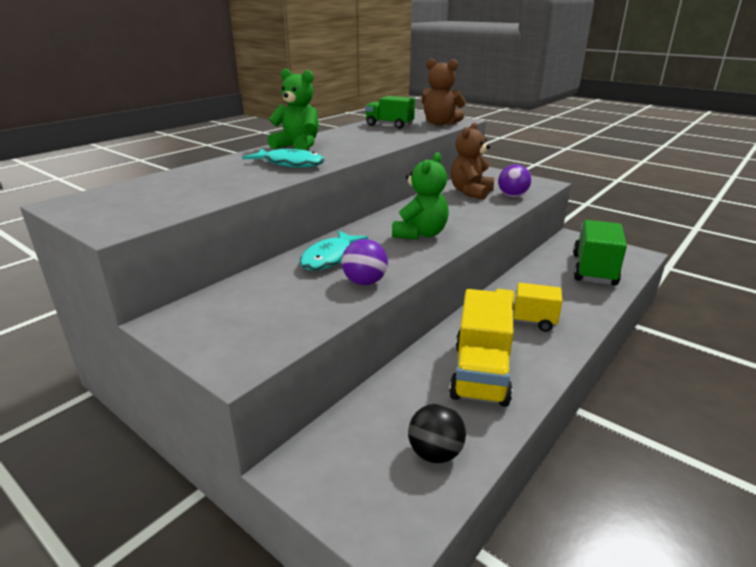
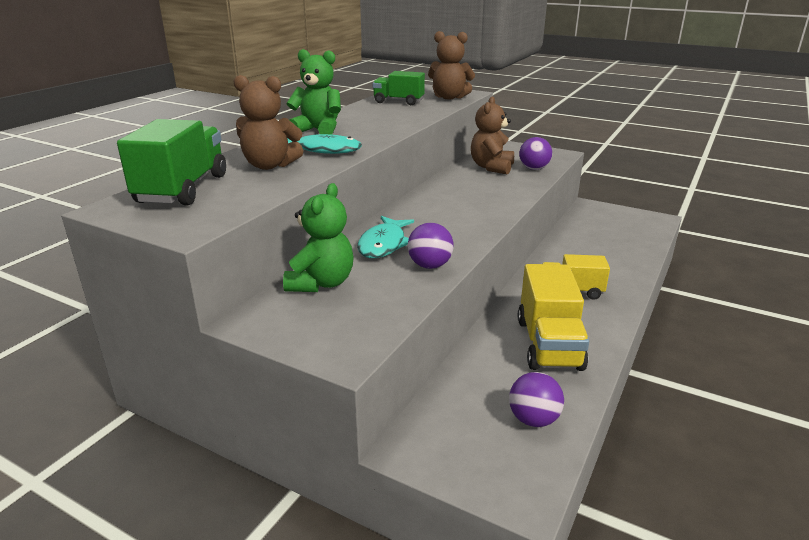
camera: 10 degrees left, 0 degrees up
green teddy bear [392,152,449,240] -> green teddy bear moved to [283,183,354,292]
black ball [408,404,466,463] -> purple ball [509,372,564,427]
green truck [573,220,627,285] -> green truck moved to [117,119,226,206]
none -> brown teddy bear [234,75,303,170]

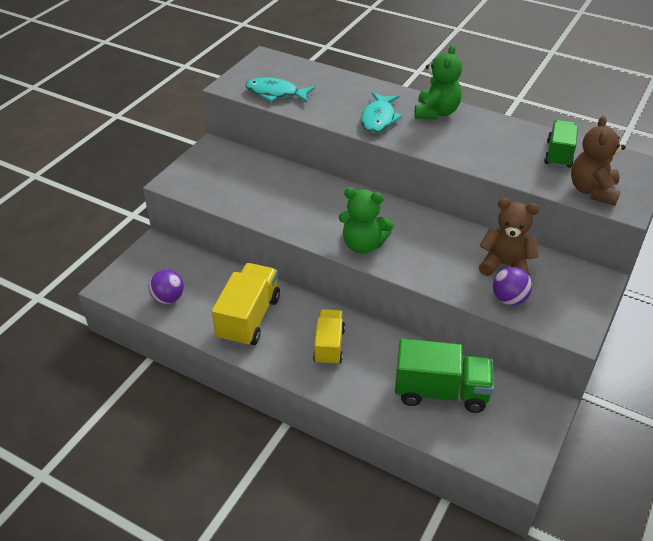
camera: 90 degrees right, 15 degrees up
green truck [117,119,226,206] -> green truck moved to [395,338,494,413]
brown teddy bear [234,75,303,170] -> none
green teddy bear [283,183,354,292] -> green teddy bear moved to [339,188,394,254]
turquoise fish [357,216,414,258] -> turquoise fish moved to [245,77,315,103]
purple ball [408,223,454,269] -> none
yellow truck [518,264,589,371] -> yellow truck turned 105 degrees clockwise [212,263,280,347]

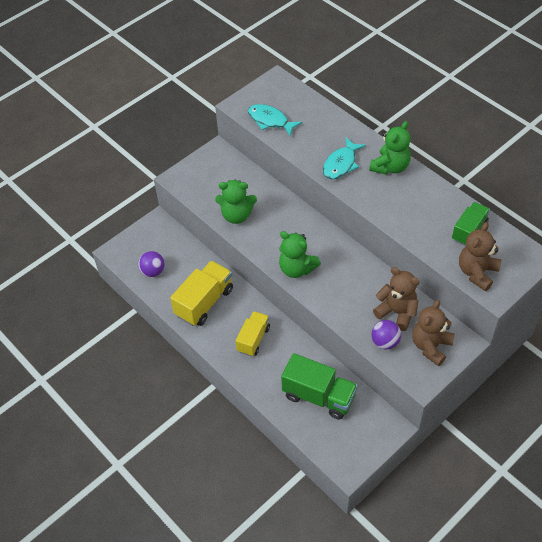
camera: 20 degrees right, 10 degrees up
none -> green teddy bear [215,180,257,224]
none -> brown teddy bear [413,300,455,366]

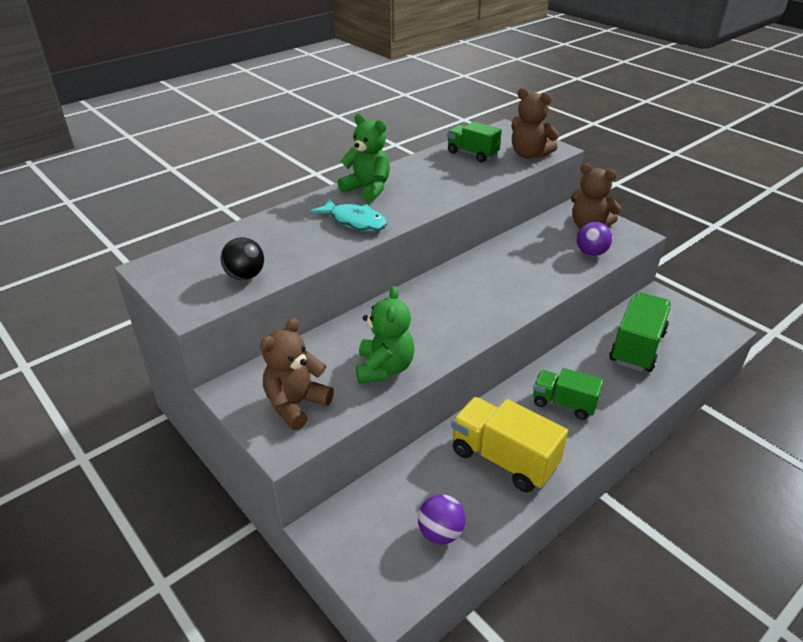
camera: 90 degrees left, 15 degrees down
yellow truck [236,311,270,356] -> green truck [533,368,603,420]
turquoise fish [248,104,302,136] -> black ball [220,237,264,280]
green teddy bear [279,231,321,278] -> none
brown teddy bear [373,267,419,331] -> brown teddy bear moved to [260,318,334,430]

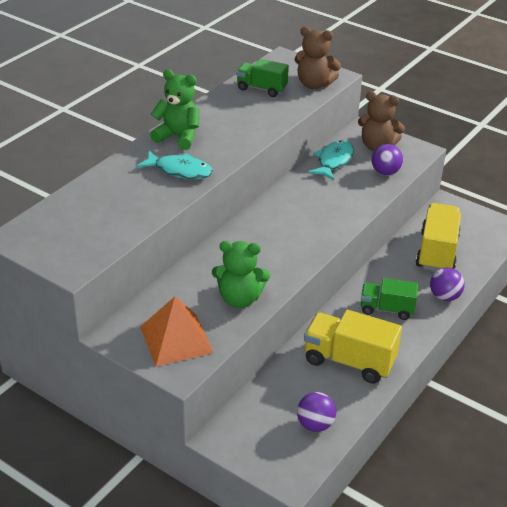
camera: 15 degrees left, 0 degrees up
black ball [220,237,264,280] -> none
brown teddy bear [260,318,334,430] -> orange pyramid [140,296,214,366]
green teddy bear [356,286,415,383] -> green teddy bear turned 105 degrees clockwise [212,241,270,308]
green truck [609,292,671,372] -> yellow truck [416,203,461,271]
none -> turquoise fish [308,140,354,180]
none -> purple ball [430,268,465,301]

